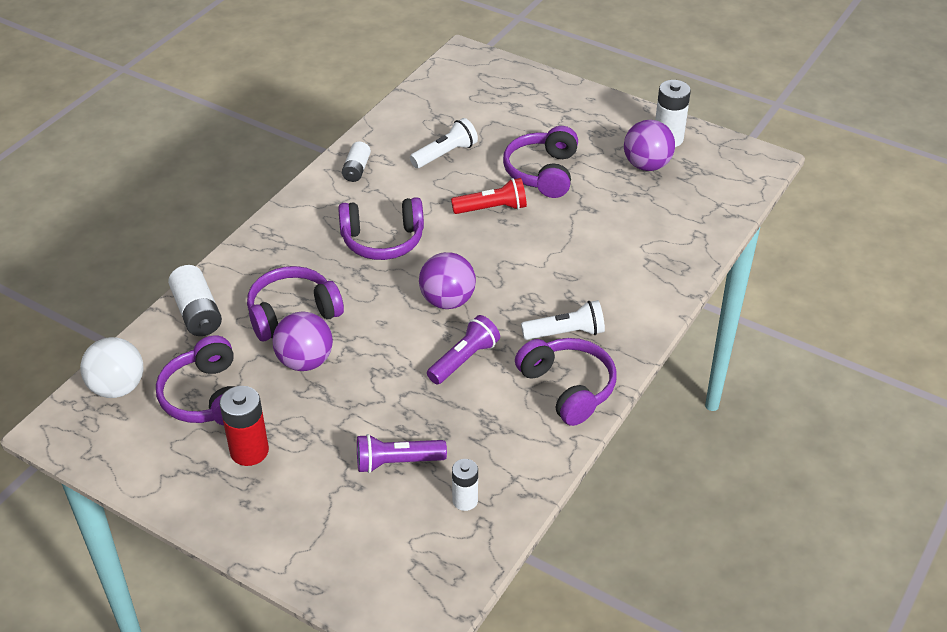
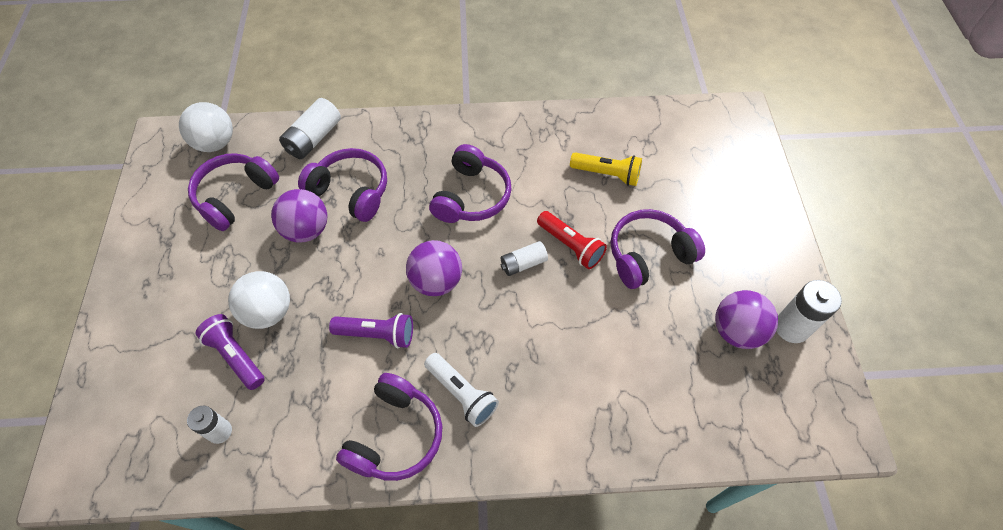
camera: 55 degrees right, 15 degrees up
red battery [220,386,269,466] -> none
purple headphones [338,197,424,260] -> purple headphones turned 120 degrees counterclockwise [429,144,512,223]
white battery [342,141,371,182] -> white battery moved to [500,241,548,276]
white flashlight [410,118,478,168] -> yellow flashlight [570,152,642,186]
none -> white ball [228,271,290,329]

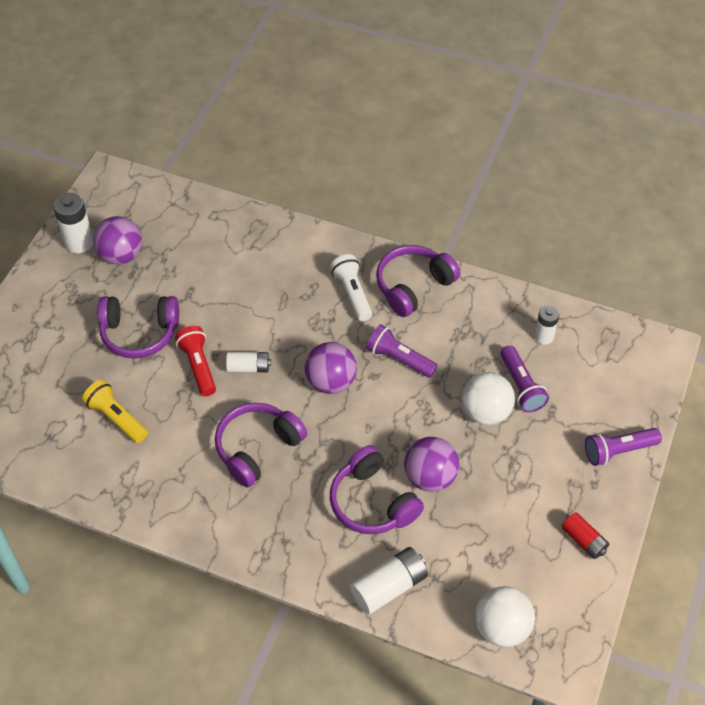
camera: 155 degrees left, 5 degrees down
purple headphones [188,153,279,231] -> none
none -> red battery [562,512,609,559]
none -> purple flashlight [585,428,662,466]

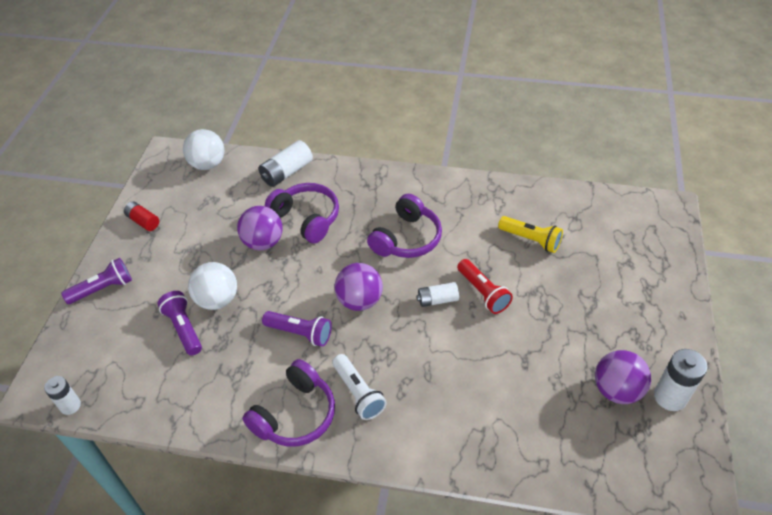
camera: 170 degrees right, 5 degrees down
purple headphones [97,296,179,359] -> none
white battery [534,305,559,345] -> white battery moved to [44,376,81,415]

